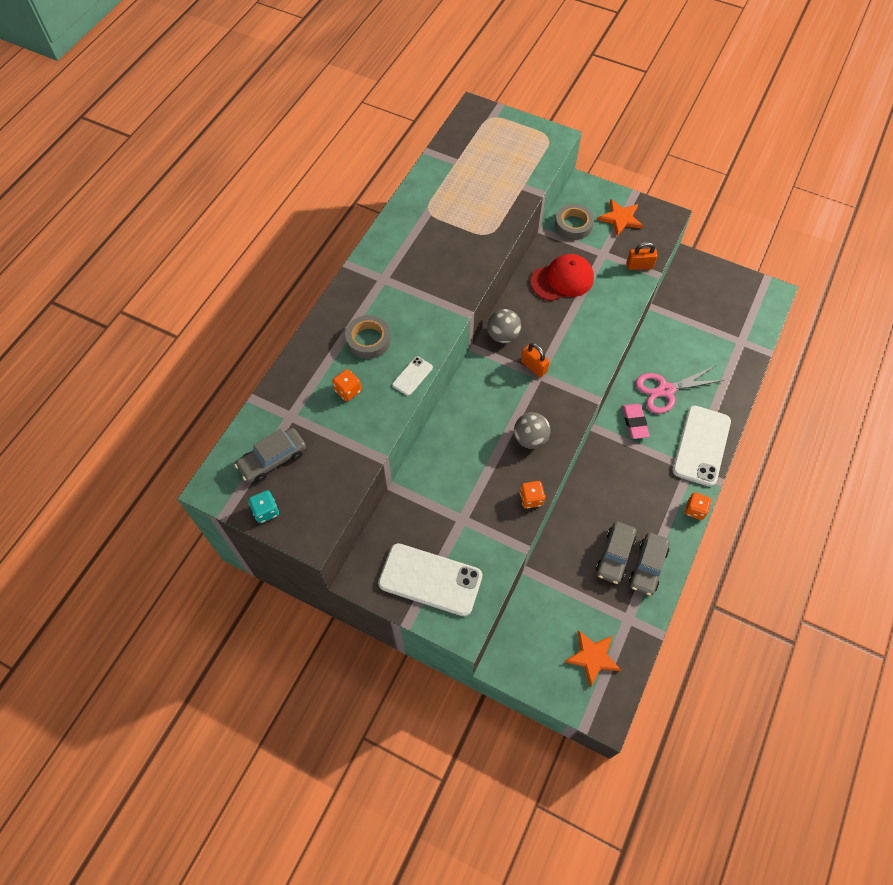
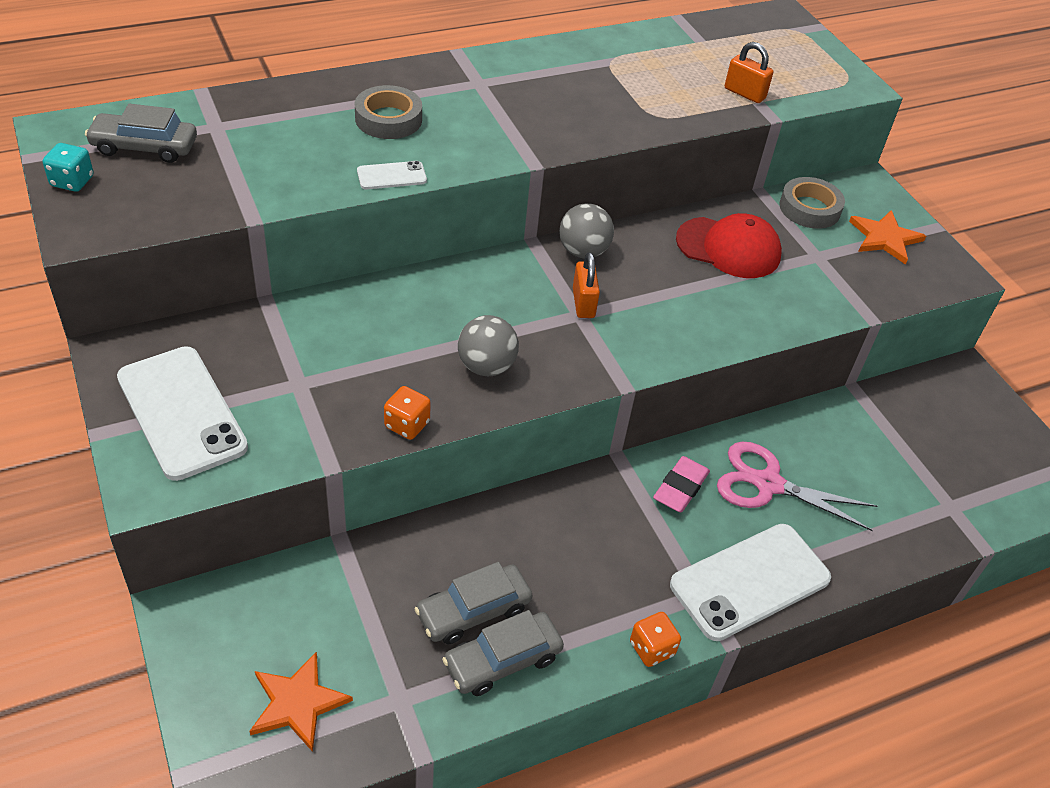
camera: 35 degrees right, 15 degrees down
orange dice [332,369,361,401] -> none
orange padlock [626,242,658,270] -> orange padlock moved to [725,42,773,103]

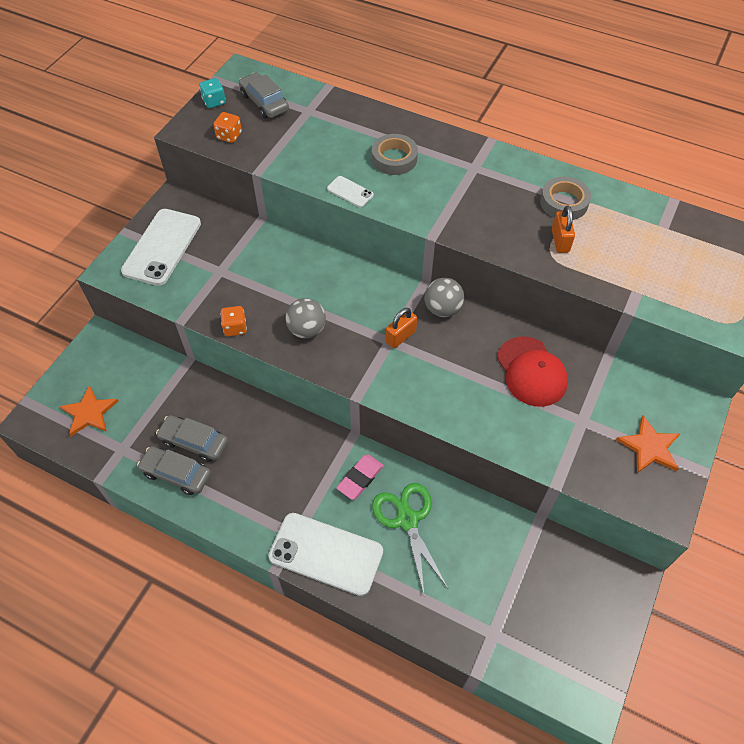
camera: 55 degrees right, 10 degrees up
orange dice [630,612,681,667] -> orange dice moved to [213,112,242,143]
pink eraser [653,456,710,513] -> pink eraser turned 45 degrees counterclockwise [337,454,384,500]
pink scissors [717,442,877,531] -> green scissors [372,483,448,594]
orange padlock [725,42,773,103] -> orange padlock moved to [552,206,575,253]
grey tape [779,177,845,229] -> grey tape moved to [540,177,591,220]

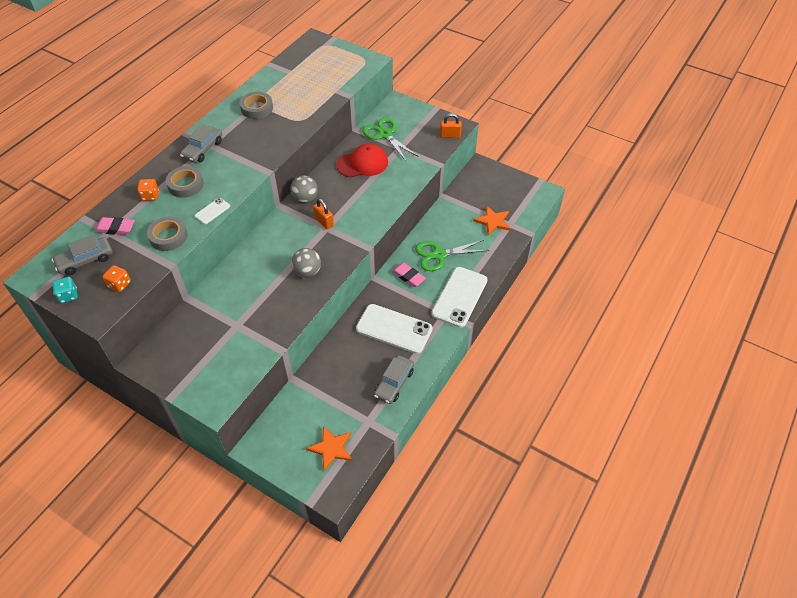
camera: 85 degrees left, 5 degrees down
white phone [121,209,201,286] -> white phone moved to [356,304,433,354]
grey car [156,415,228,462] -> grey car moved to [180,125,222,163]
orange dice [220,306,247,336] -> orange dice moved to [137,179,159,201]
orange padlock [552,206,575,253] -> orange padlock moved to [440,113,462,138]
orange star [616,416,680,473] -> orange star moved to [473,206,511,235]
none -> pink eraser [94,217,135,235]
none -> grey tape [147,217,188,251]
none -> green scissors [362,118,419,162]

